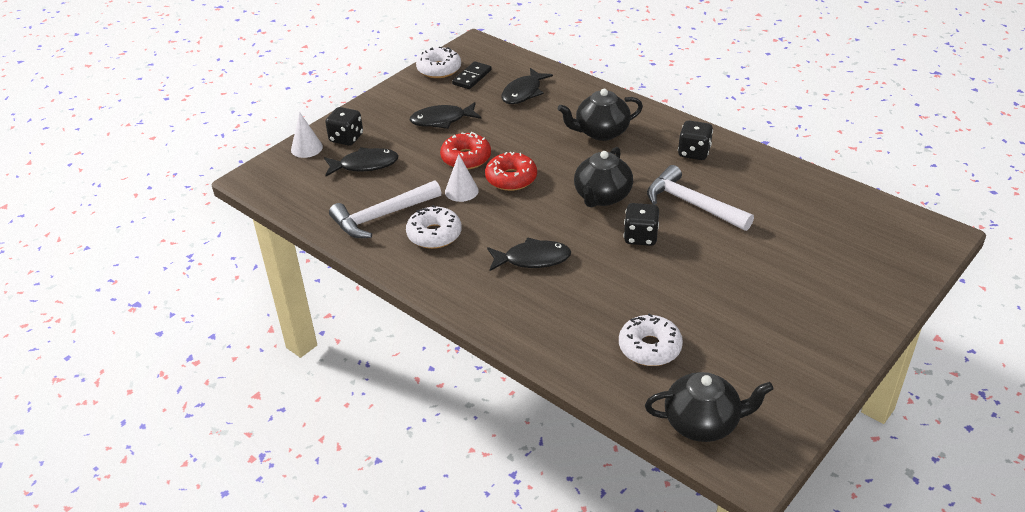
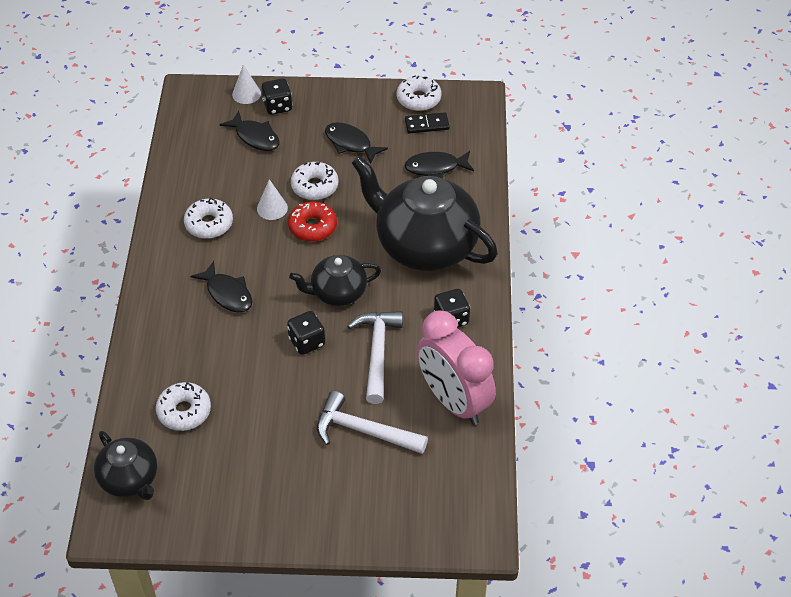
camera: 50 degrees right, 10 degrees up
white hammer [329,180,441,238] -> white hammer moved to [317,391,428,454]
red donut [440,132,491,169] -> white donut [291,162,338,200]
black teapot [558,89,643,141] -> black teapot [352,156,498,271], size x1.89
none -> pink clock [417,311,496,425]

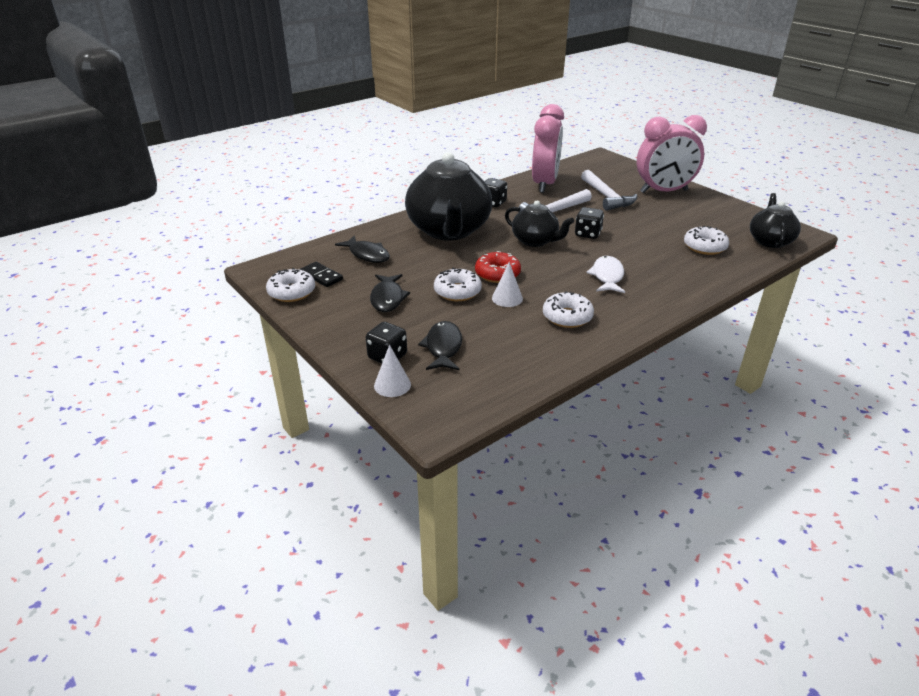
camera: 130 degrees left, 15 degrees down
black fish [190,261,253,312] -> white fish [586,256,625,293]
none -> pink clock [637,115,707,193]

